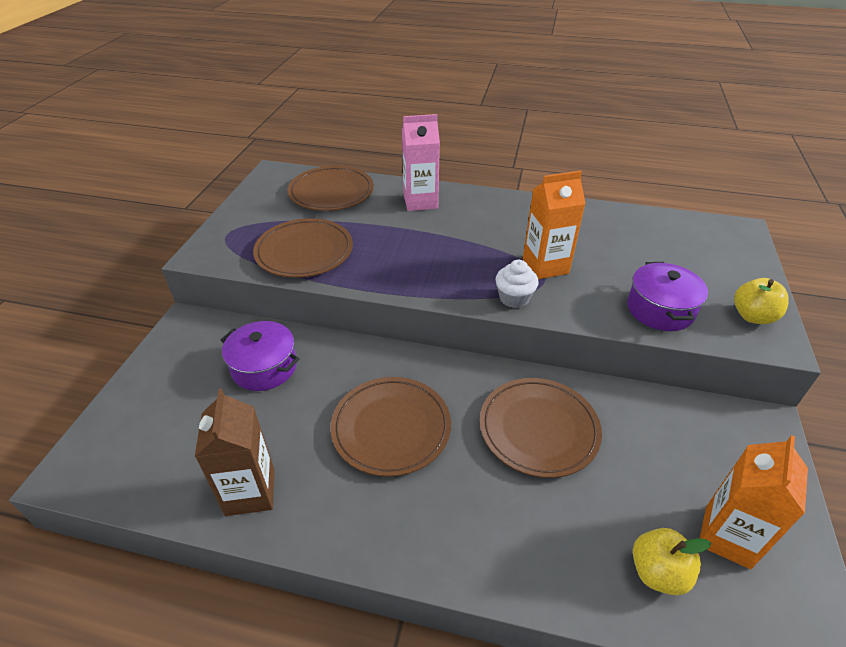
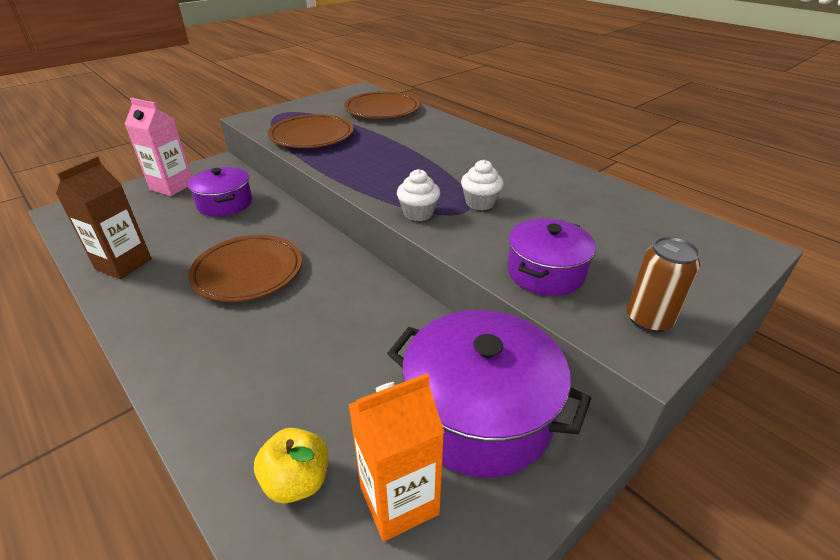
camera: 35 degrees right, 5 degrees down
pink carton [402,114,440,211] -> pink carton moved to [125,98,192,196]
brown plate [480,378,602,478] -> none
orange carton [523,171,586,279] -> white cupcake [461,160,504,210]
yellow apple [734,278,789,324] -> brown can [627,236,700,333]
none -> purple pot [387,310,591,478]

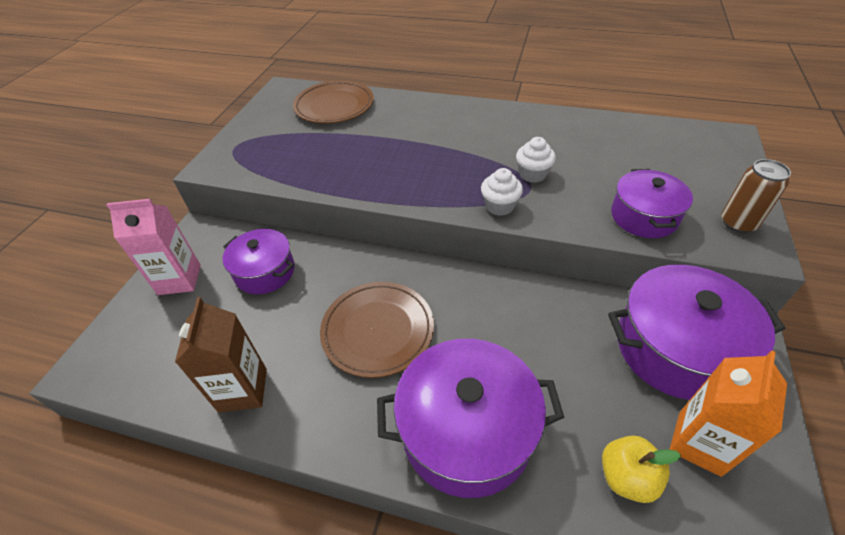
camera: 30 degrees left, 10 degrees up
brown plate [268,114,354,148] -> none
none -> purple pot [377,339,564,498]

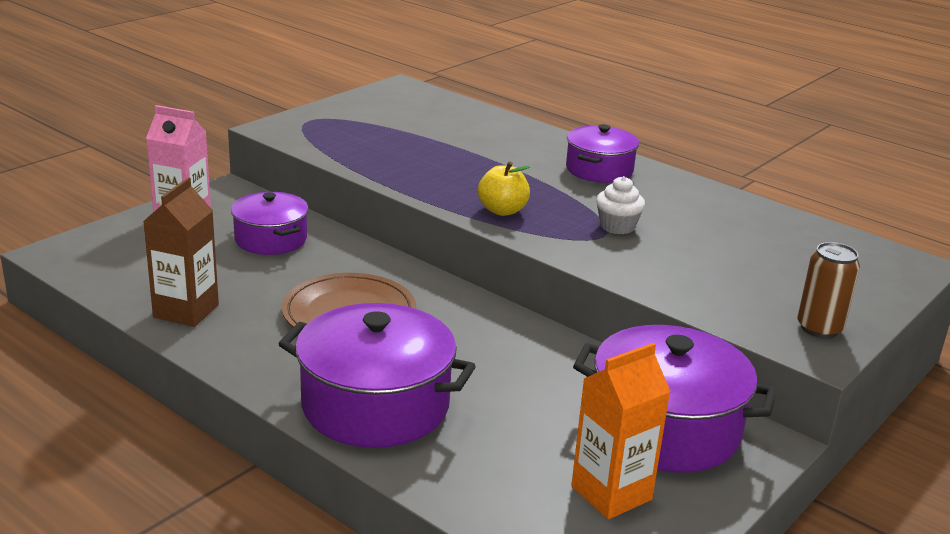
camera: 20 degrees right, 20 degrees down
brown plate [293,80,374,123] -> none
white cupcake [481,168,523,216] -> none
yellow apple [602,436,681,503] -> yellow apple moved to [478,161,530,216]
purple pot [611,169,693,238] -> purple pot moved to [566,124,639,183]

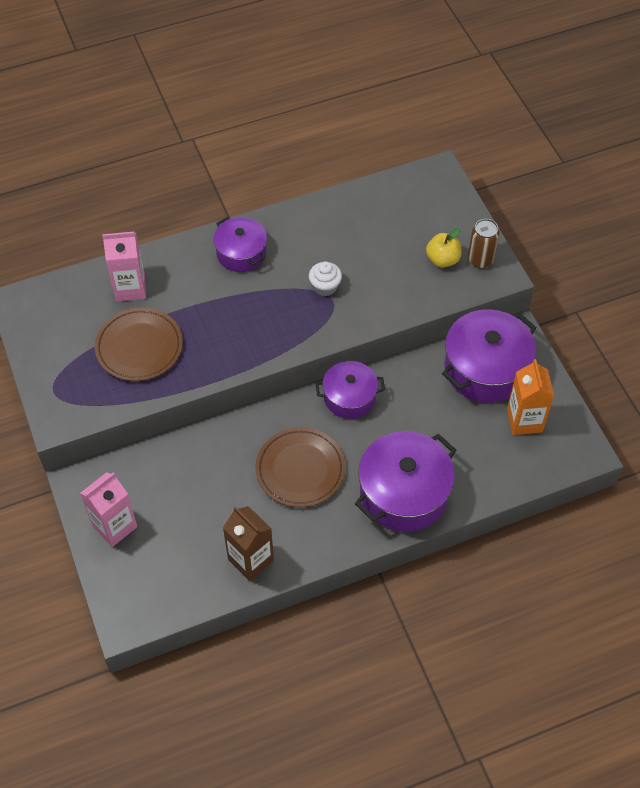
camera: 60 degrees left, 30 degrees up
purple pot [231,192,309,255] -> purple pot moved to [316,361,385,419]
yellow apple [478,161,530,216] -> yellow apple moved to [426,228,462,267]
none -> brown plate [95,307,183,381]
none -> pink carton [102,232,146,301]

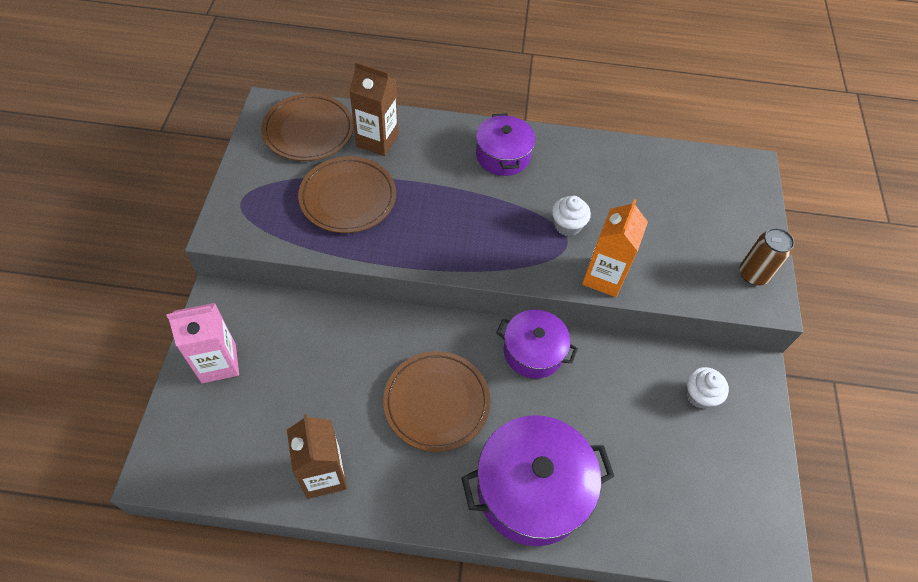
camera: 25 degrees right, 0 degrees up
pink carton [102,232,146,301] -> brown carton [349,62,399,156]
yellow apple [426,228,462,267] -> none
purple pot [442,309,537,403] -> white cupcake [686,367,729,409]
orange carton [507,359,554,435] -> orange carton moved to [582,199,648,297]
none -> brown plate [261,93,354,161]

